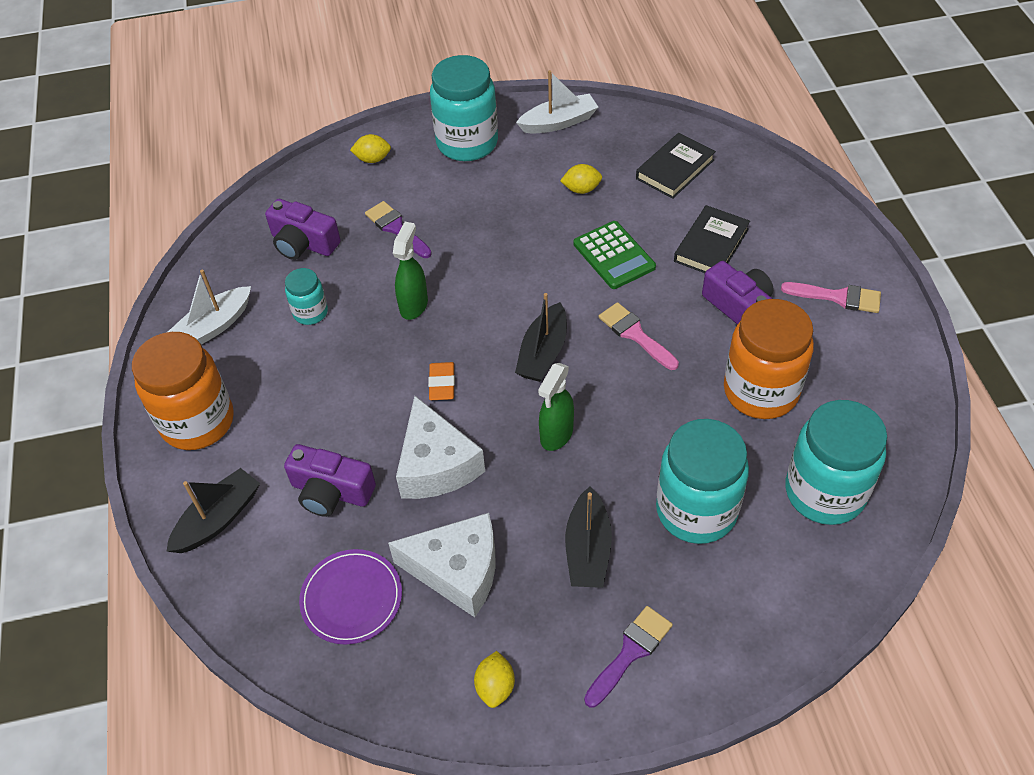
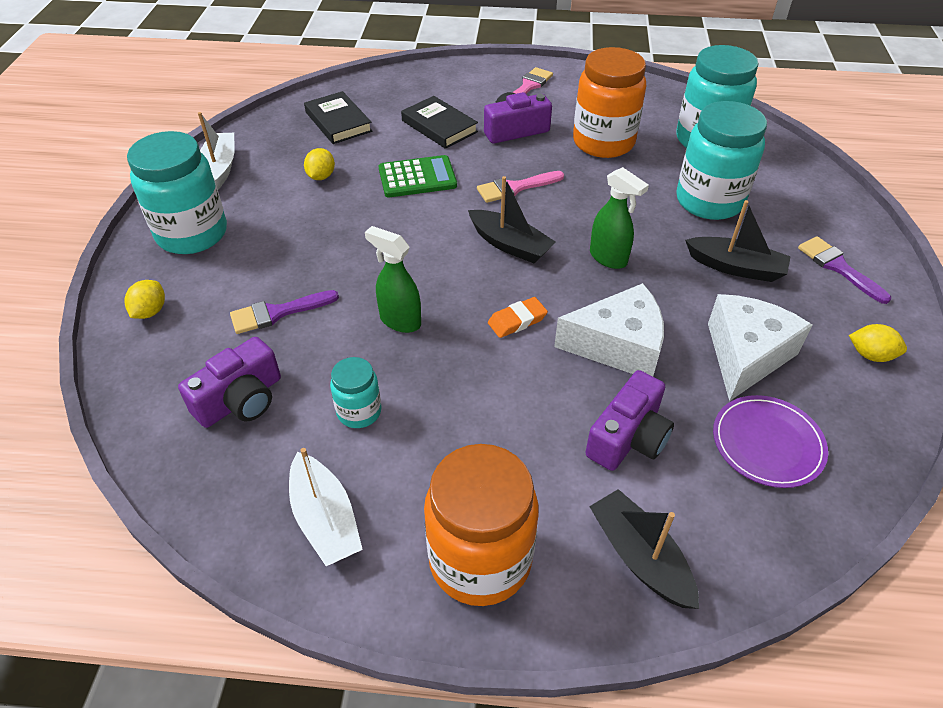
camera: 75 degrees left, 5 degrees down
orange eraser [428,362,455,400] -> orange eraser turned 45 degrees counterclockwise [488,297,548,338]

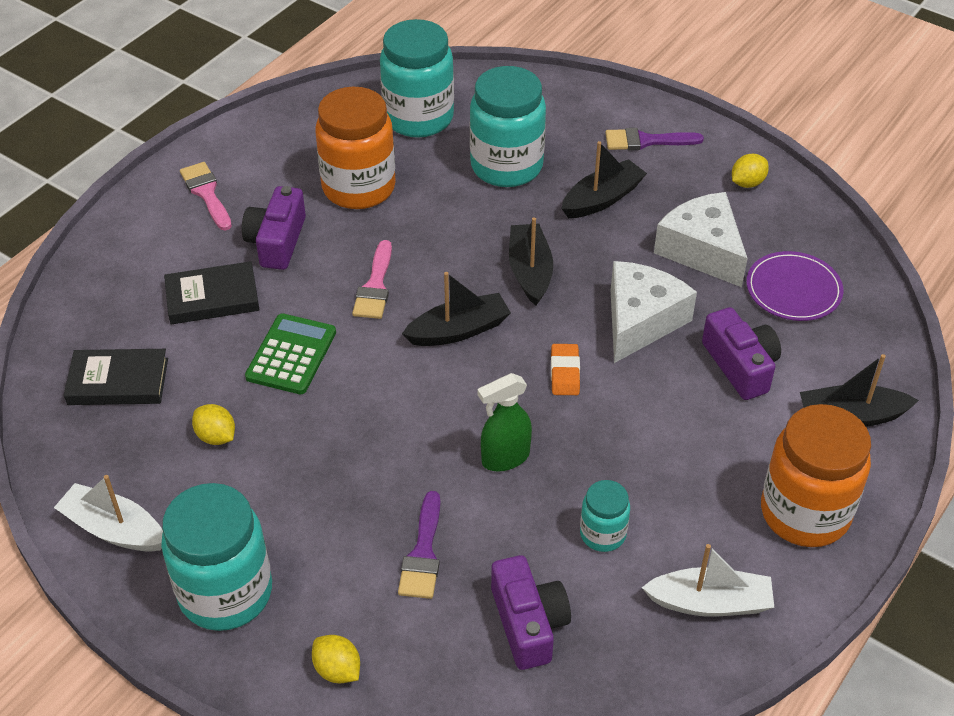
camera: 60 degrees left, 0 degrees up
green spray bottle [590,167,649,269] -> black boat [509,217,553,305]

